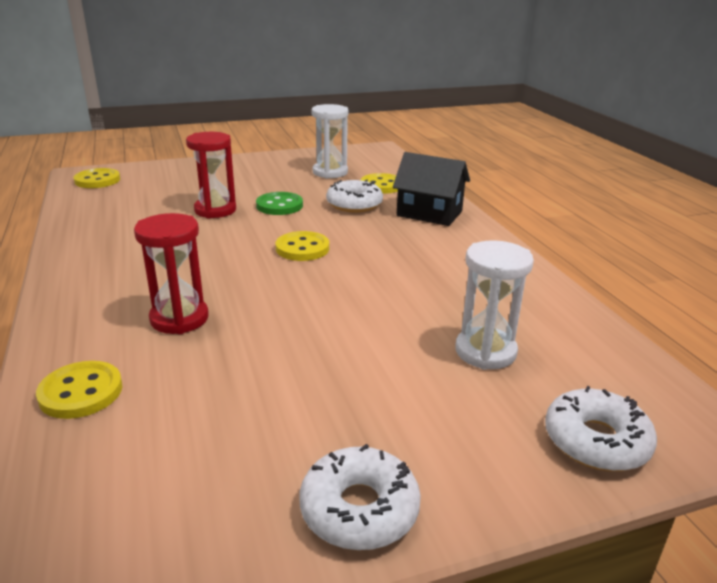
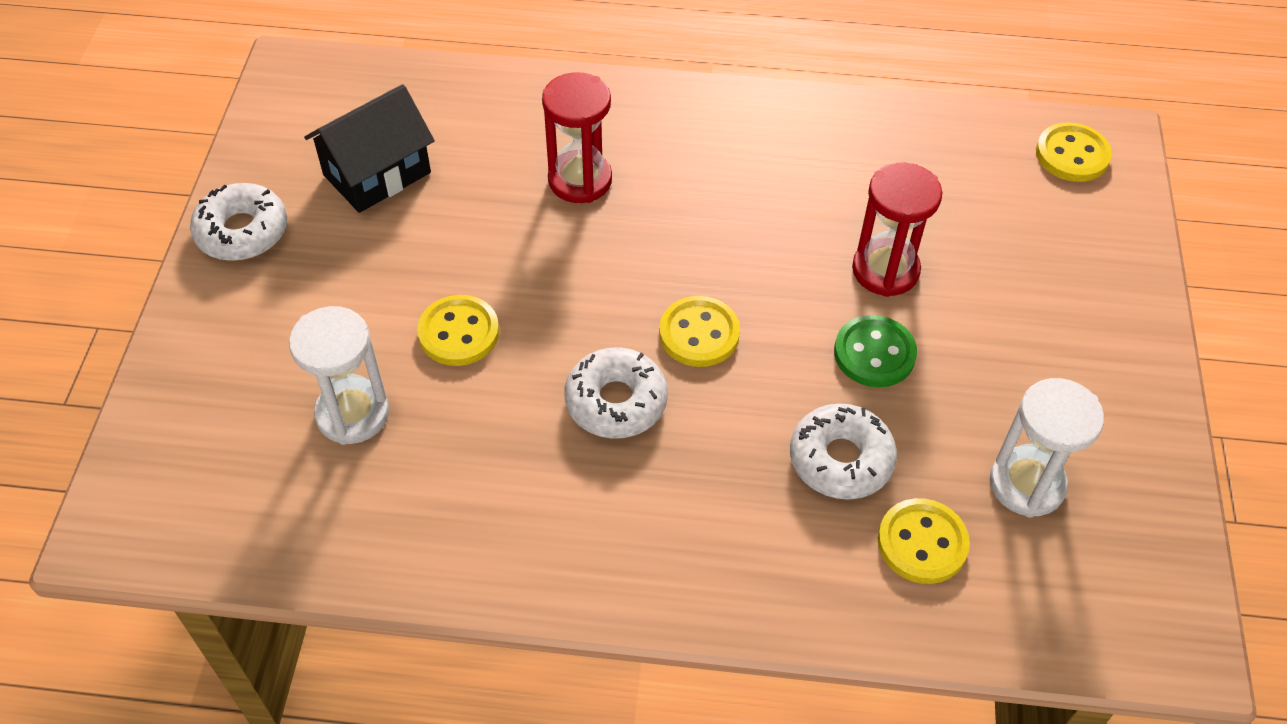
camera: 115 degrees right, 25 degrees up
yellow button [36,361,123,419] -> yellow button moved to [417,295,499,366]
black house [393,152,470,226] -> black house moved to [304,84,435,213]
white donut [545,386,657,471] -> white donut moved to [565,347,668,439]

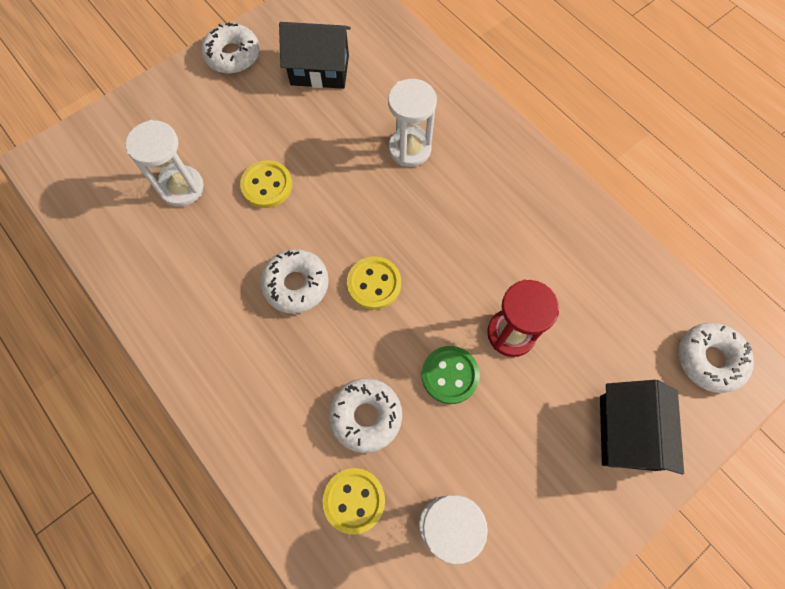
camera: 45 degrees right, 15 degrees up
red hourglass [542,72,612,203] -> white hourglass [388,79,437,167]
yellow button [1036,122,1112,182] -> white donut [678,323,754,393]
none -> black house [600,380,684,475]

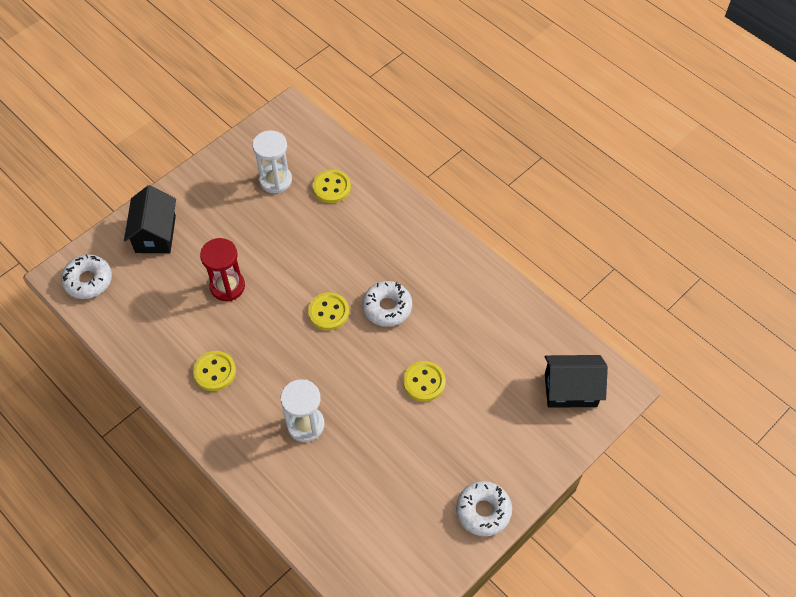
camera: 175 degrees right, 10 degrees down
white hourglass [125,120,204,207] -> none
black house [279,22,351,89] -> black house moved to [545,355,608,408]
white donut [329,378,402,453] -> none
green button [422,346,480,404] -> none
none -> yellow button [193,351,236,391]

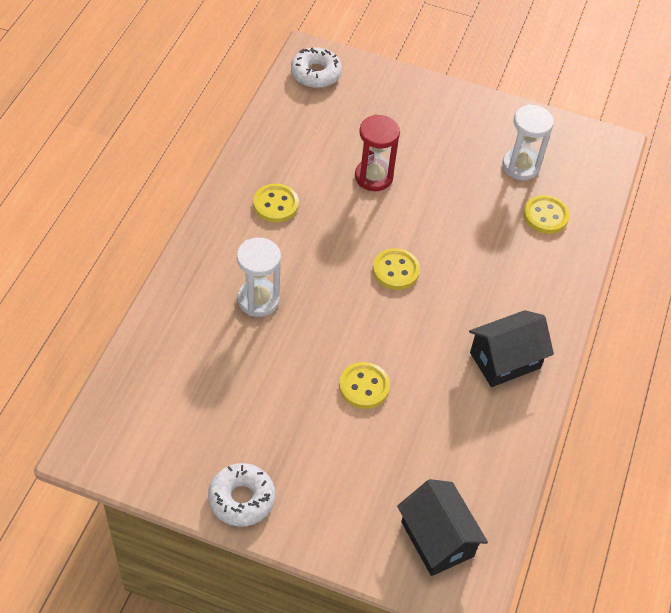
camera: 60 degrees right, 5 degrees down
black house [124,185,176,253] -> black house moved to [469,310,554,387]
white donut [362,281,412,327] -> none

